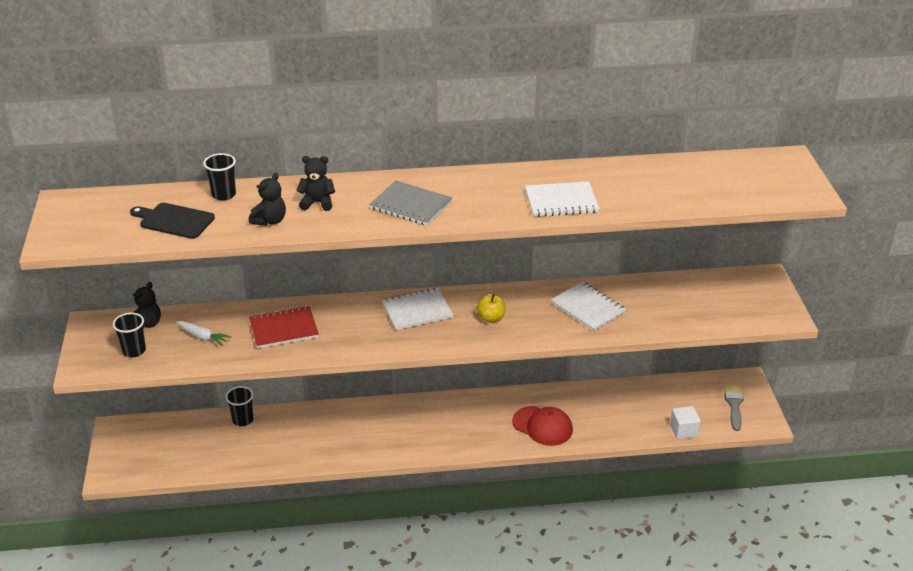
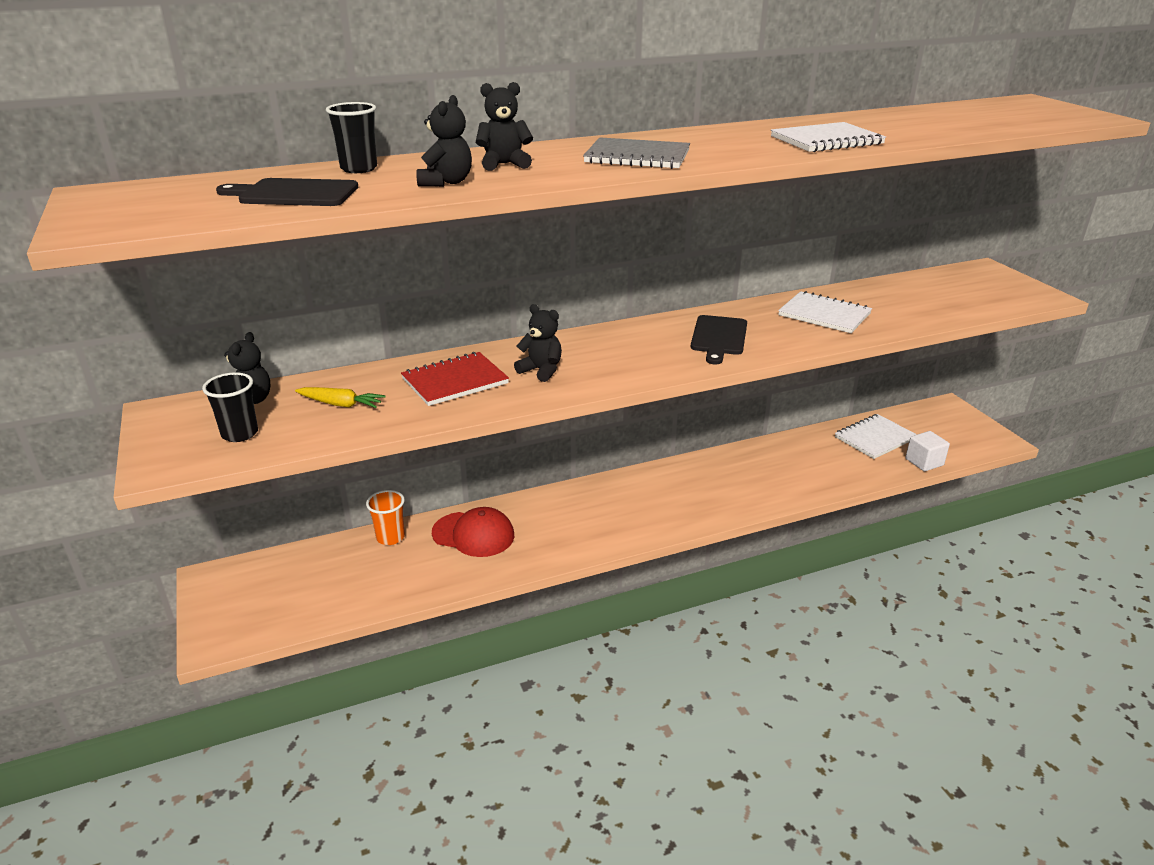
camera: 15 degrees left, 5 degrees down
white carrot [176,321,231,346] -> yellow carrot [295,387,386,408]
black cup [226,386,254,426] -> orange cup [366,490,405,545]
white notebook [382,288,454,330] -> white notebook moved to [835,414,917,459]
yellow apple [477,294,506,323] -> black cutting board [691,315,747,364]
red cap [512,406,573,446] -> red cap moved to [432,507,514,557]
grey brush [724,384,744,431] -> none
none -> black teddy bear [514,304,562,382]

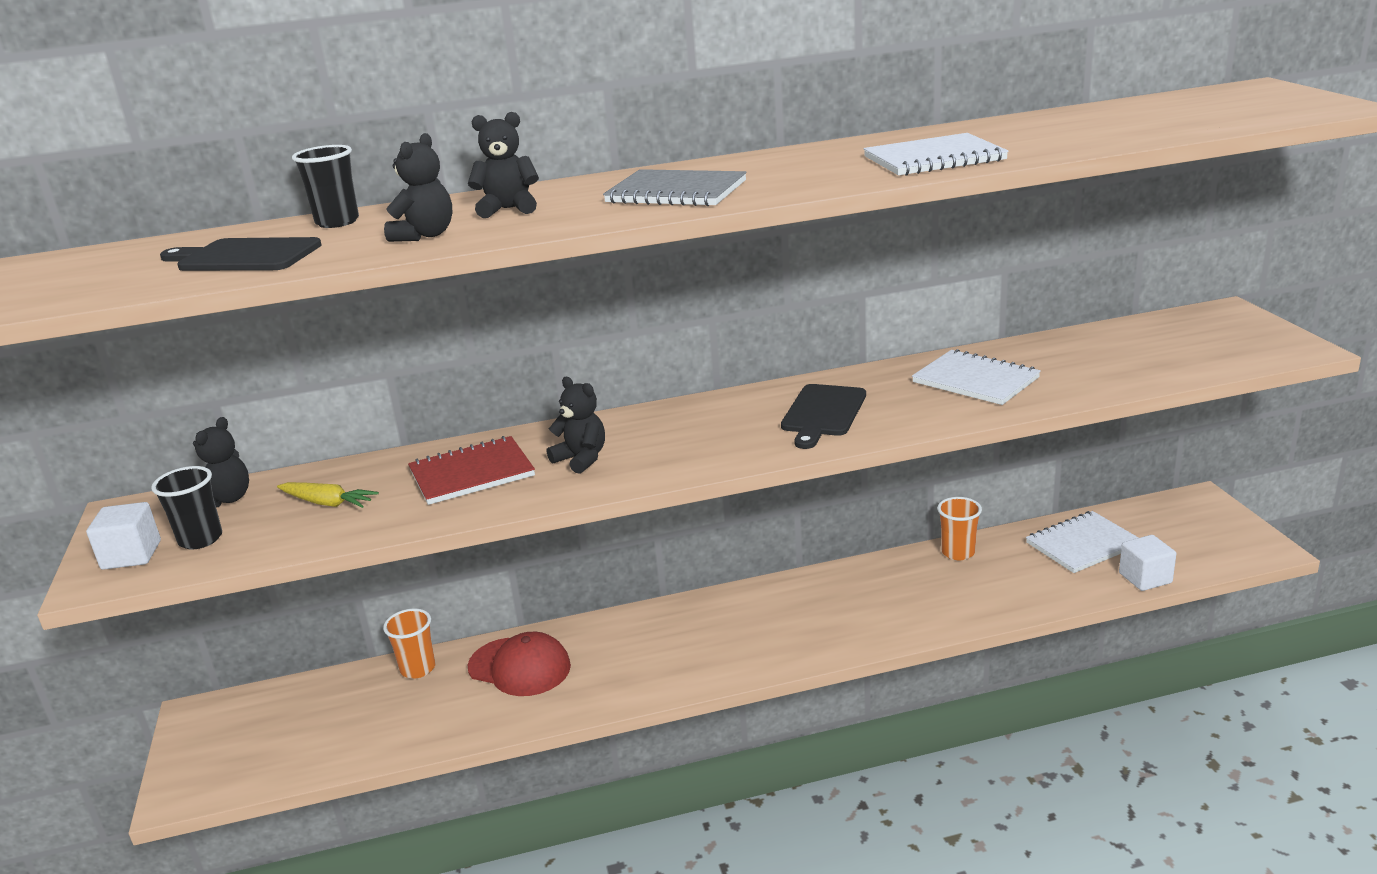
camera: 10 degrees right, 5 degrees down
none -> white cube [86,502,161,570]
none -> orange cup [937,497,982,560]

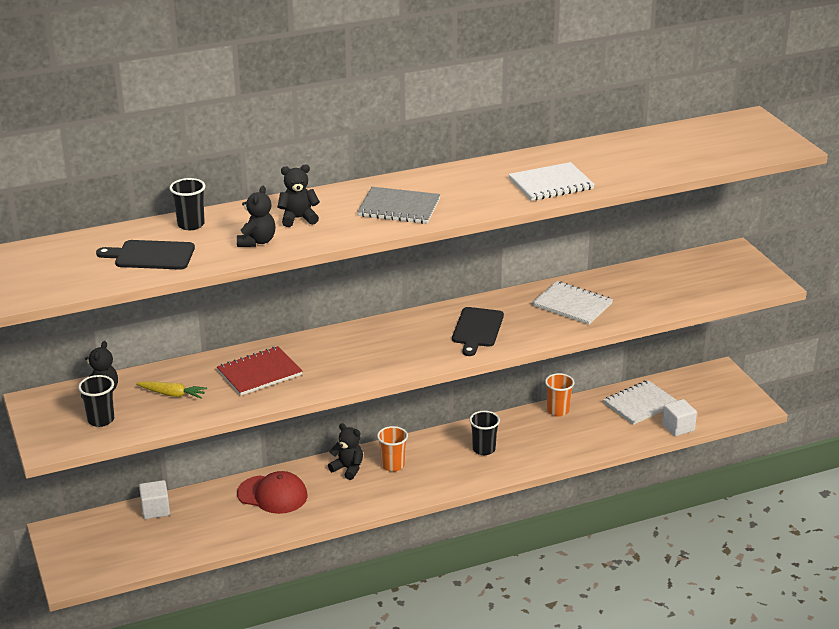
camera: 10 degrees left, 5 degrees up
white cube [86,502,161,570] -> white cube moved to [139,480,170,519]
orange cup [383,609,436,679] -> orange cup moved to [377,426,408,472]
black teddy bear [547,377,605,474] -> black teddy bear moved to [328,423,363,480]
none -> black cup [469,411,500,455]

